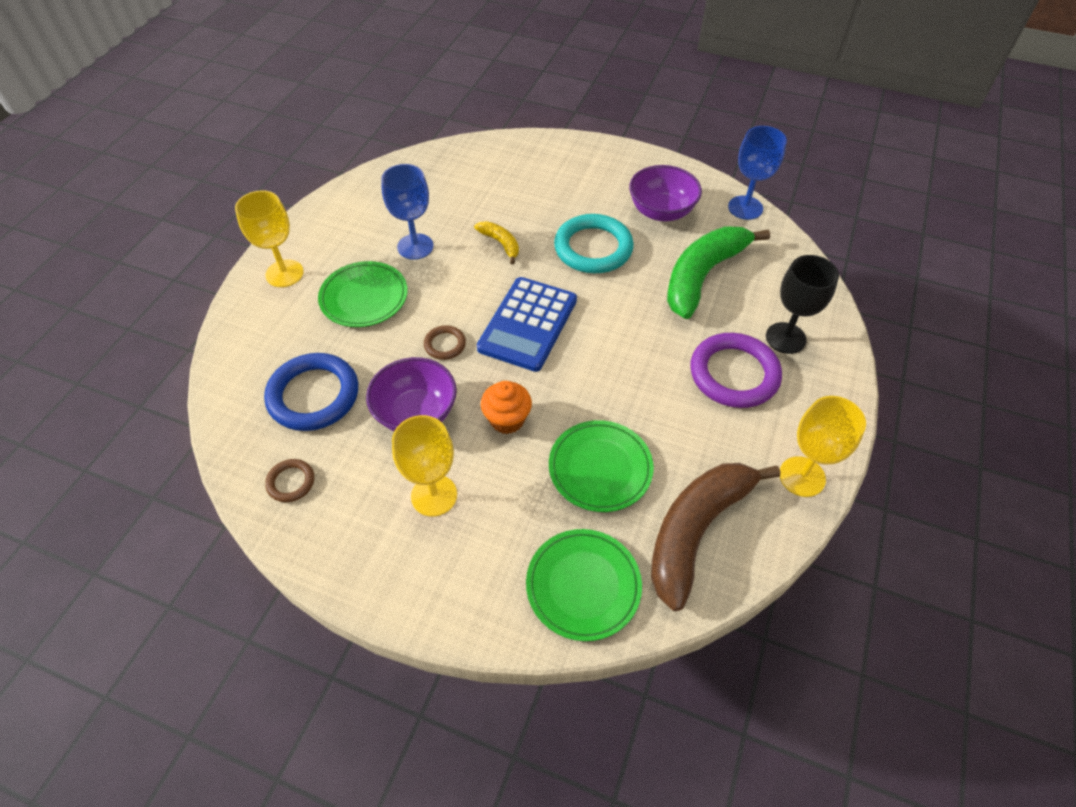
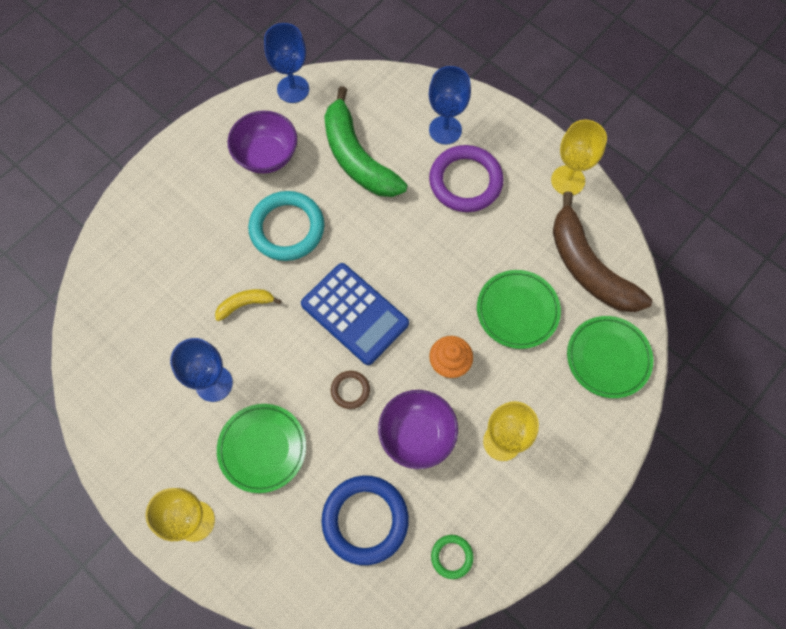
camera: 70 degrees left, 15 degrees up
brown ring [265,459,314,502] -> green ring [431,535,474,579]
black goblet [766,255,839,354] -> blue goblet [429,66,471,144]

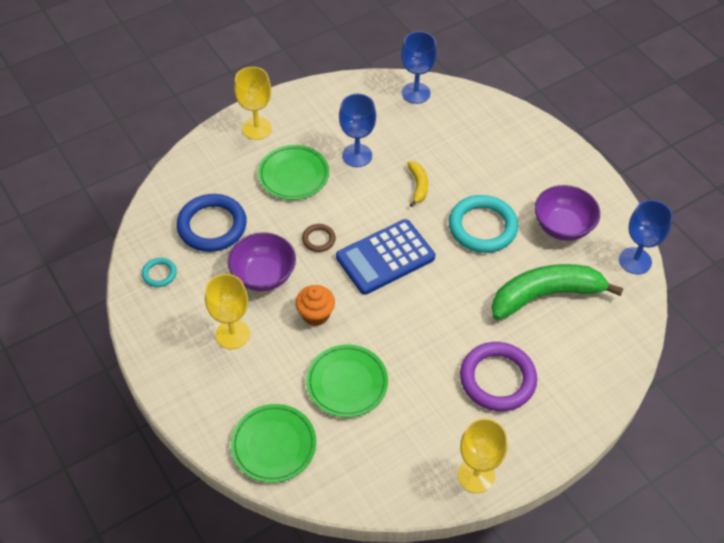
camera: 105 degrees right, 15 degrees down
blue goblet [429,66,471,144] -> blue goblet moved to [401,31,437,104]
green ring [431,535,474,579] -> turquoise ring [142,258,177,287]
brown banana [553,191,652,312] -> none

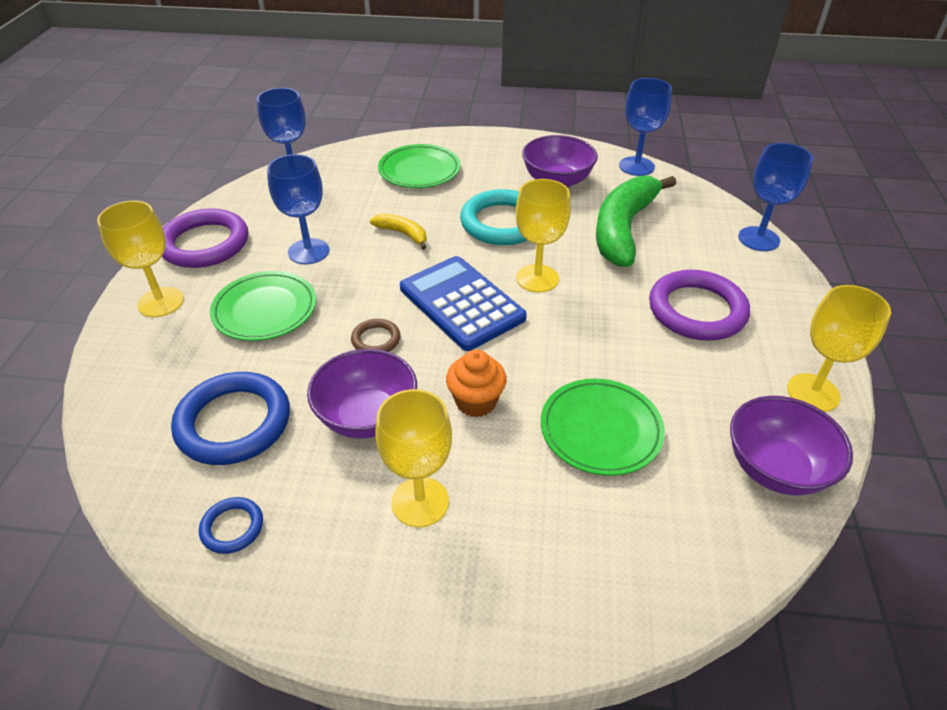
camera: 50 degrees left, 10 degrees down
turquoise ring [142,258,177,287] -> blue ring [199,497,263,554]
green plate [231,404,316,483] -> green plate moved to [378,144,460,188]
blue calculator [336,219,435,295] -> blue calculator turned 135 degrees clockwise [400,256,527,351]
none -> purple ring [162,208,248,268]
none -> yellow goblet [516,179,571,292]
none -> purple bowl [730,396,853,495]
none -> blue goblet [738,143,813,251]

